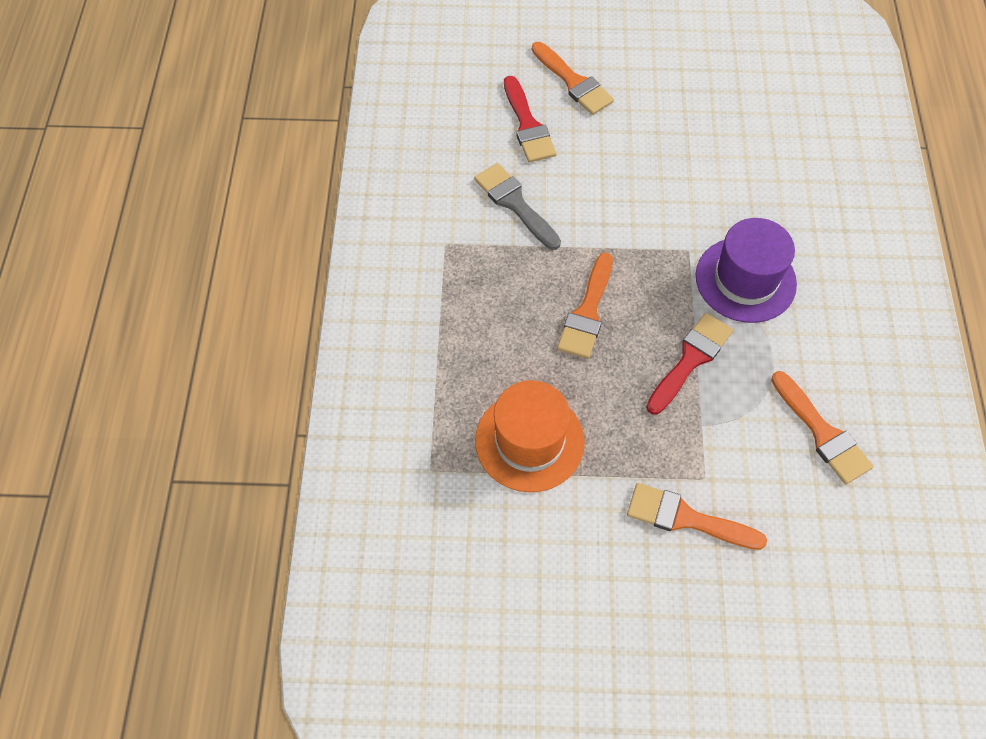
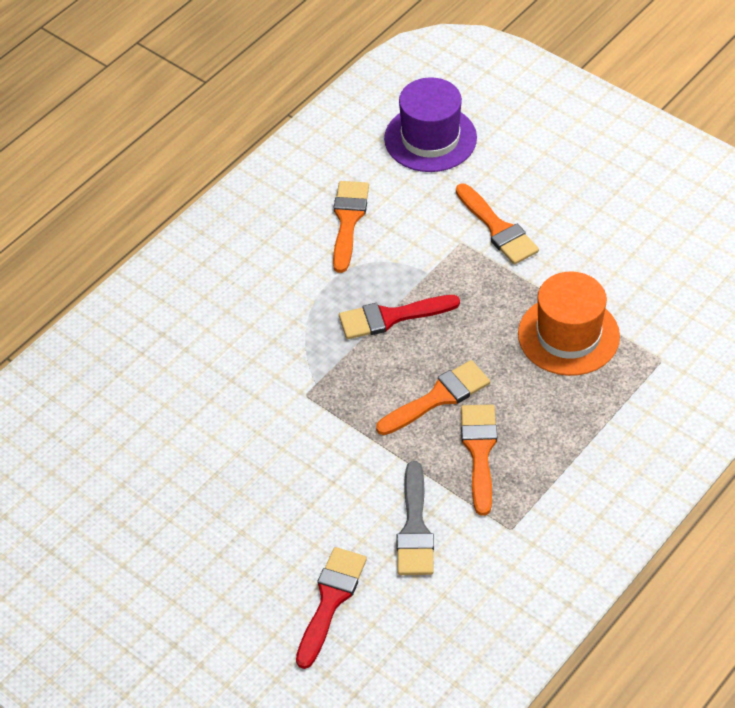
camera: 140 degrees left, 10 degrees down
orange brush [532,42,614,115] -> orange brush moved to [461,405,497,516]
purple hat [696,218,797,323] -> purple hat moved to [384,77,477,172]

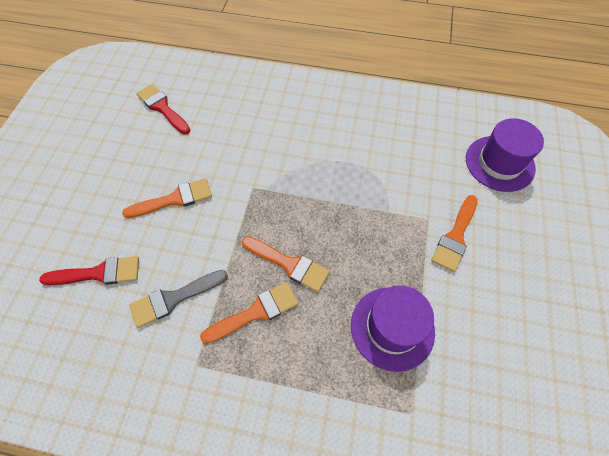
camera: 60 degrees right, 10 degrees up
orange brush [333,181,369,273] -> orange brush moved to [122,178,212,218]
red brush [339,295,460,339] -> red brush moved to [136,84,190,135]
orange hat [518,271,620,376] -> purple hat [351,285,435,372]

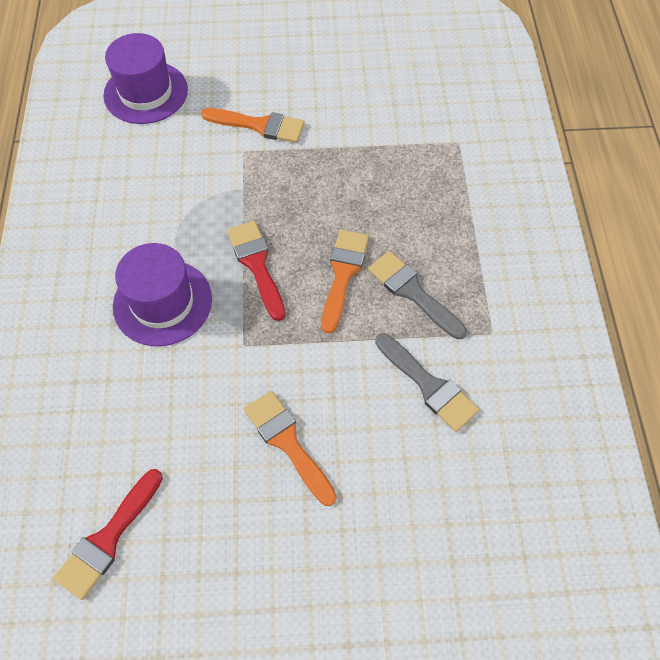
camera: 105 degrees left, 0 degrees up
red brush [39,256,139,285] -> red brush moved to [227,221,285,321]
orange brush [200,282,299,343] -> grey brush [368,251,467,340]
purple hat [351,285,435,372] -> purple hat moved to [113,243,212,346]

